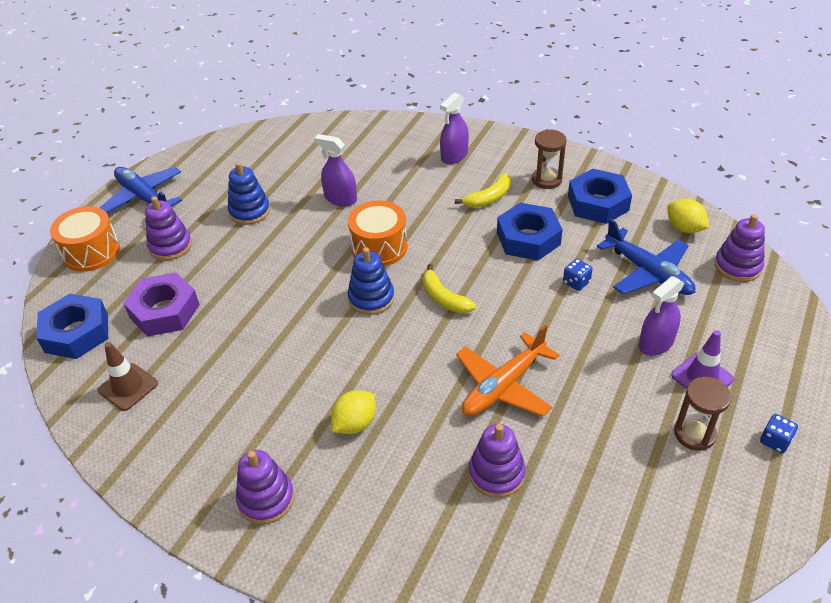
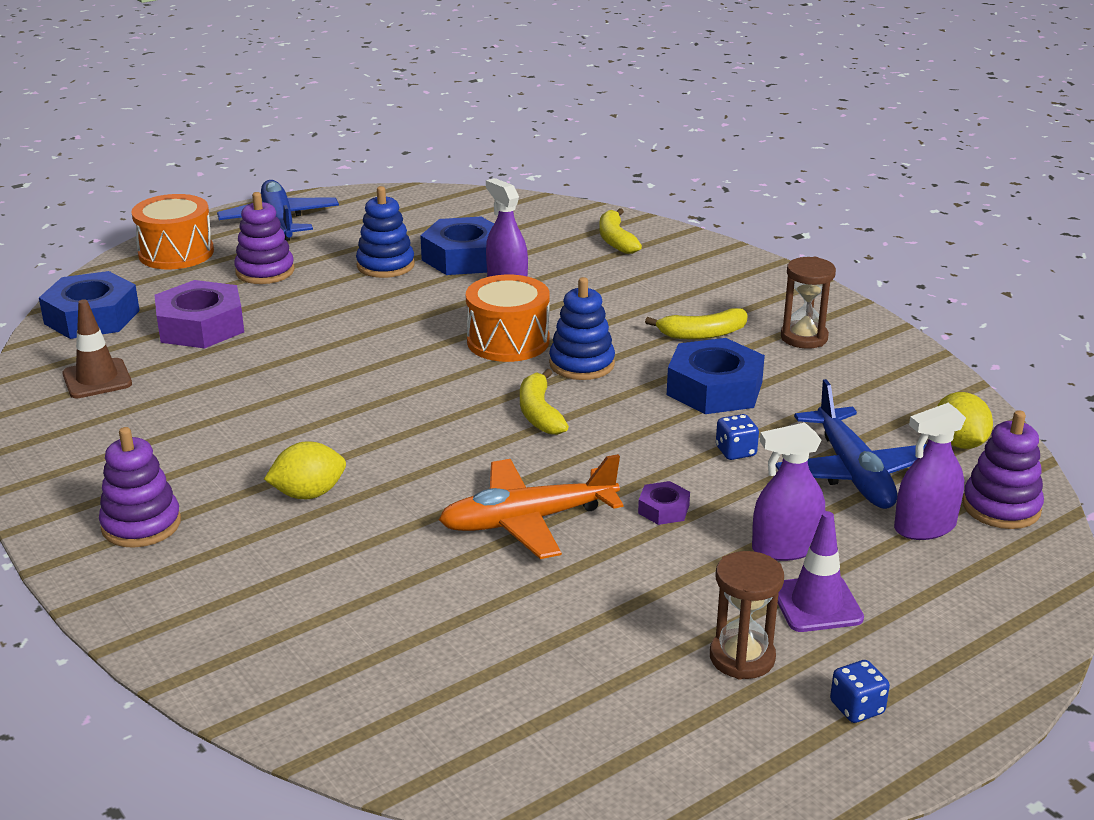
camera: 25 degrees right, 15 degrees down
blue stacking toy [347,247,394,315] -> blue stacking toy moved to [549,277,615,380]
purple spray bottle [440,93,469,164] -> purple spray bottle moved to [894,403,966,540]
purple stacking toy [469,424,526,498] -> none
blue nut [568,169,632,224] -> blue nut moved to [420,217,494,275]
none -> yellow banana [599,208,642,254]
none -> purple nut [638,481,690,525]

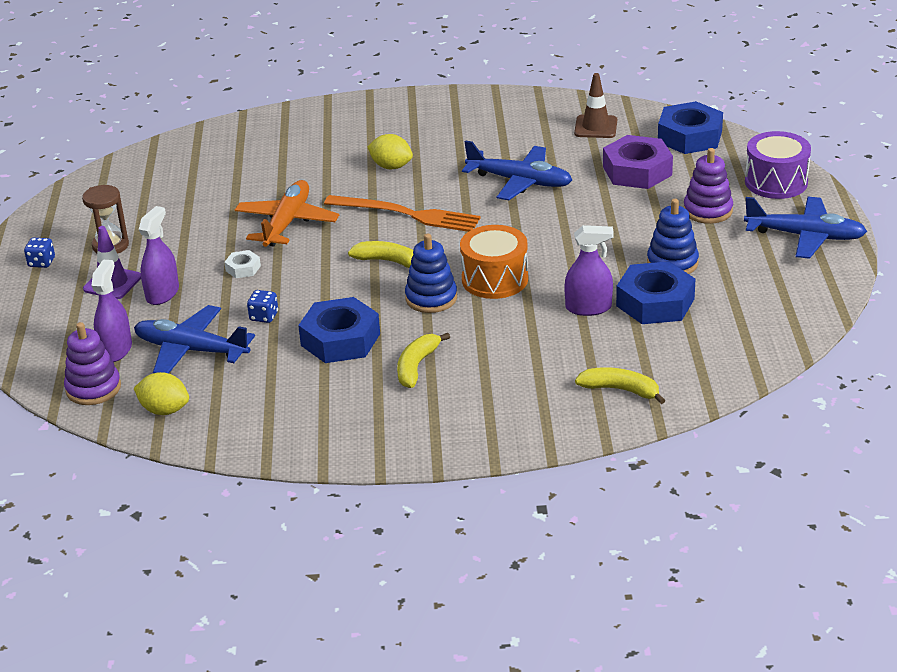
camera: 125 degrees right, 5 degrees up
purple stacking toy [99,427,181,548] -> none
orange drum [131,194,214,269] -> purple drum [745,131,811,199]
yellow lemon [264,441,346,499] -> yellow lemon turned 75 degrees counterclockwise [367,134,413,169]
purple nut [638,481,690,525] -> white nut [224,250,261,278]
brown hourglass [781,257,836,349] -> none
none -> orange fork [324,195,481,232]
none -> blue plane [462,140,572,200]

